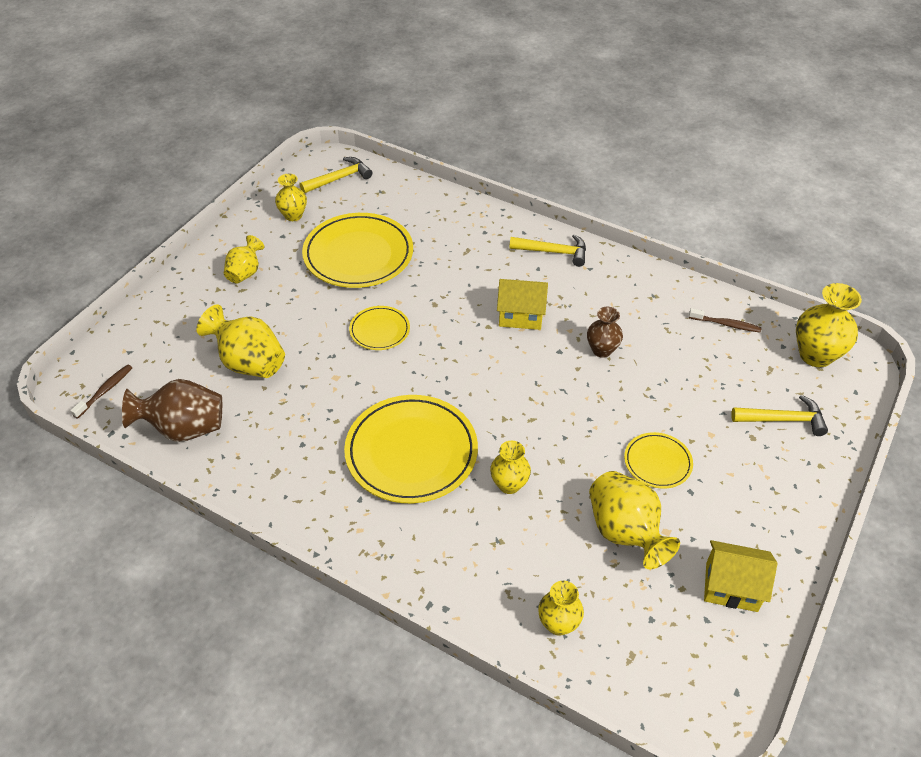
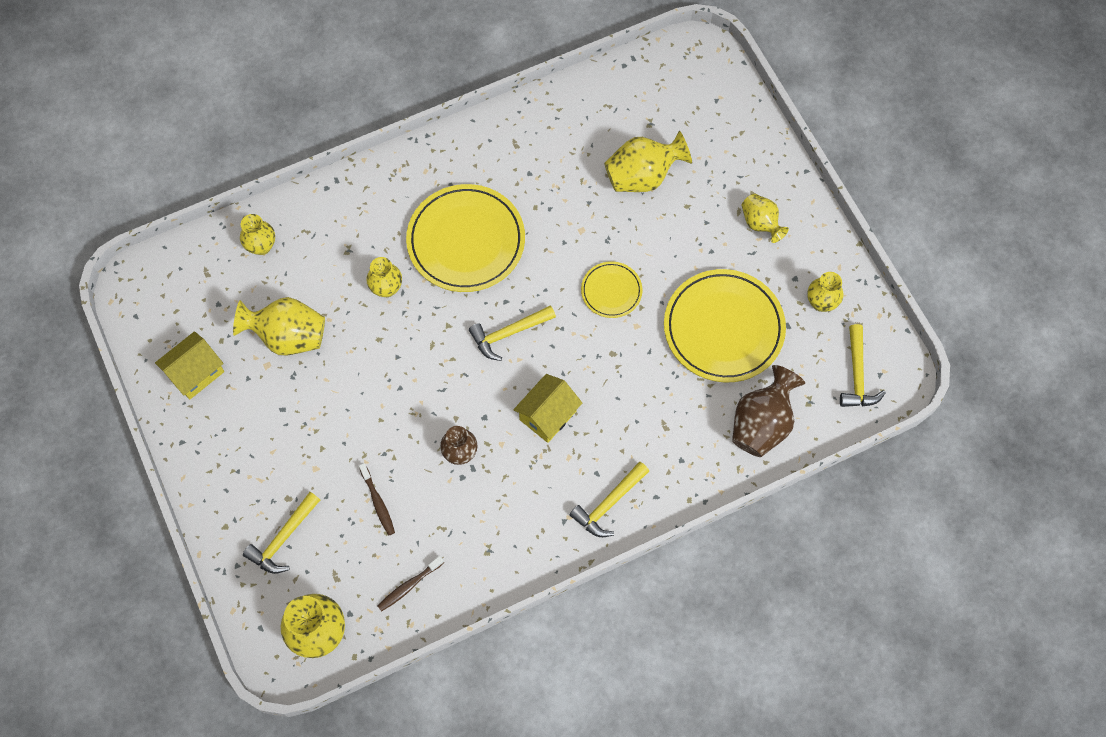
camera: 125 degrees right, 20 degrees up
brown toothbrush [70,365,133,419] -> brown toothbrush moved to [359,463,395,536]
brown vase [122,379,222,442] -> brown vase moved to [732,365,805,457]
yellow plate [624,432,693,489] -> none
none -> yellow hammer [469,305,556,361]

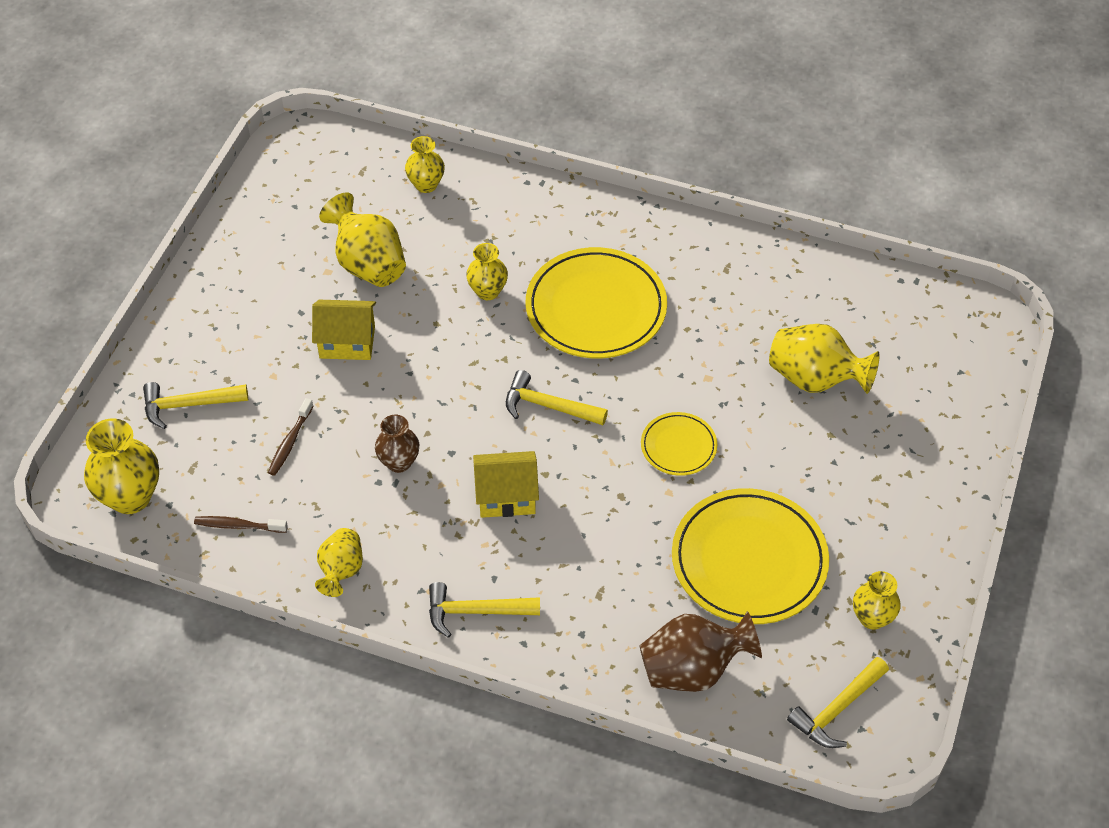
camera: 45 degrees right, 15 degrees down
yellow house [155,331,224,399] -> yellow house moved to [312,300,376,360]
yellow vase [742,194,789,243] -> yellow vase moved to [315,528,363,597]

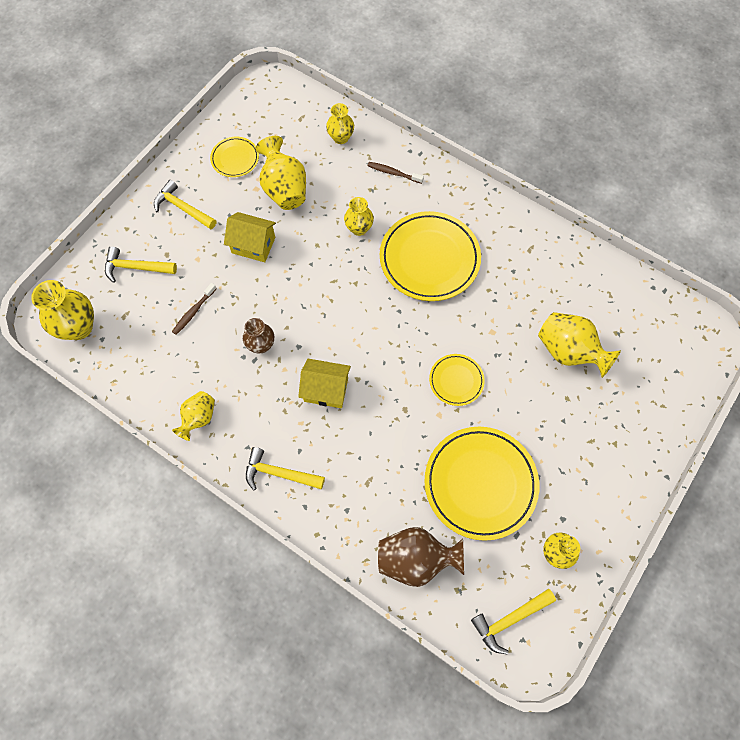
camera: 15 degrees right, 15 degrees up
brown toothbrush [194,516,288,533] -> brown toothbrush moved to [367,162,424,184]
yellow hammer [506,370,608,425] -> yellow hammer moved to [154,180,216,229]
none -> yellow plate [210,137,259,177]

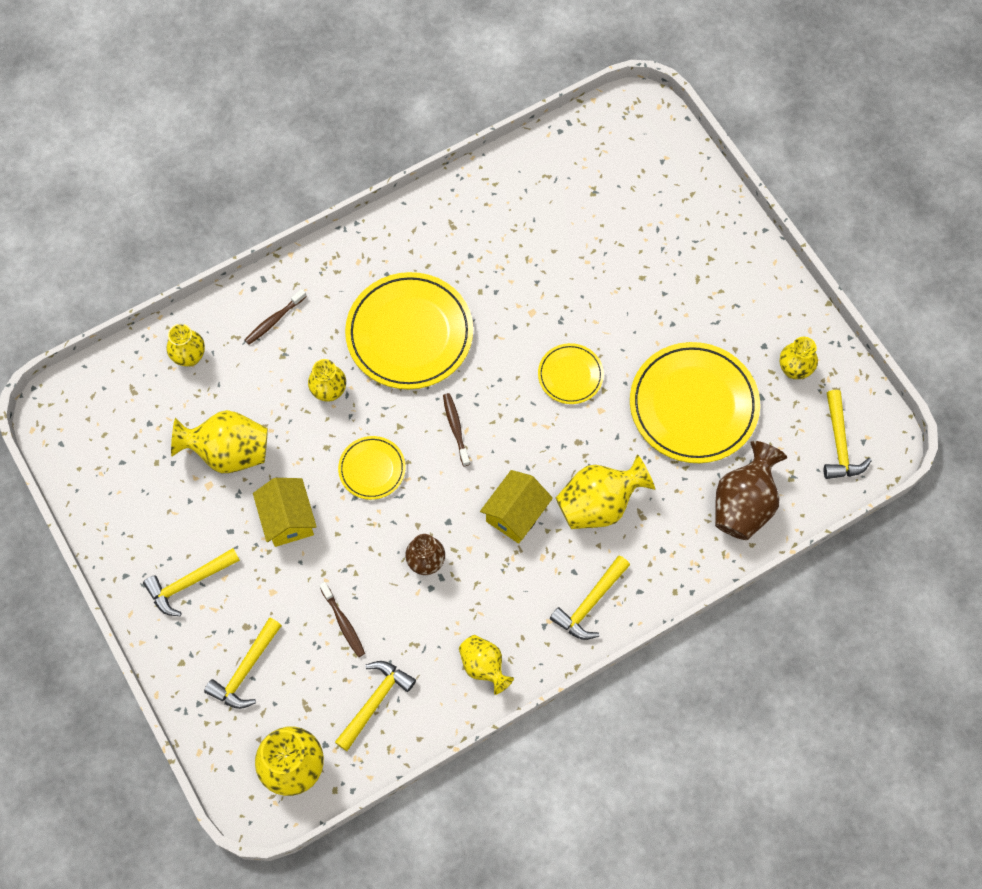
camera: 65 degrees left, 0 degrees up
yellow plate [210,137,259,177] -> yellow plate moved to [338,436,406,500]
yellow house [224,212,276,262] -> yellow house turned 60 degrees counterclockwise [253,478,317,547]
yellow vase [538,312,621,378] -> yellow vase moved to [556,454,655,529]
none -> yellow hammer [335,661,416,751]
none -> brown toothbrush [443,393,470,466]

